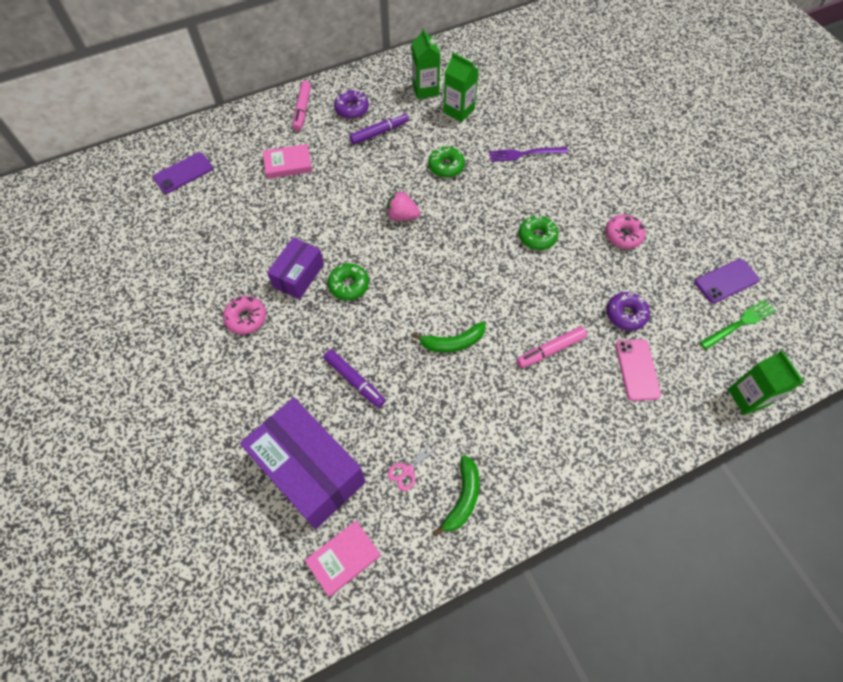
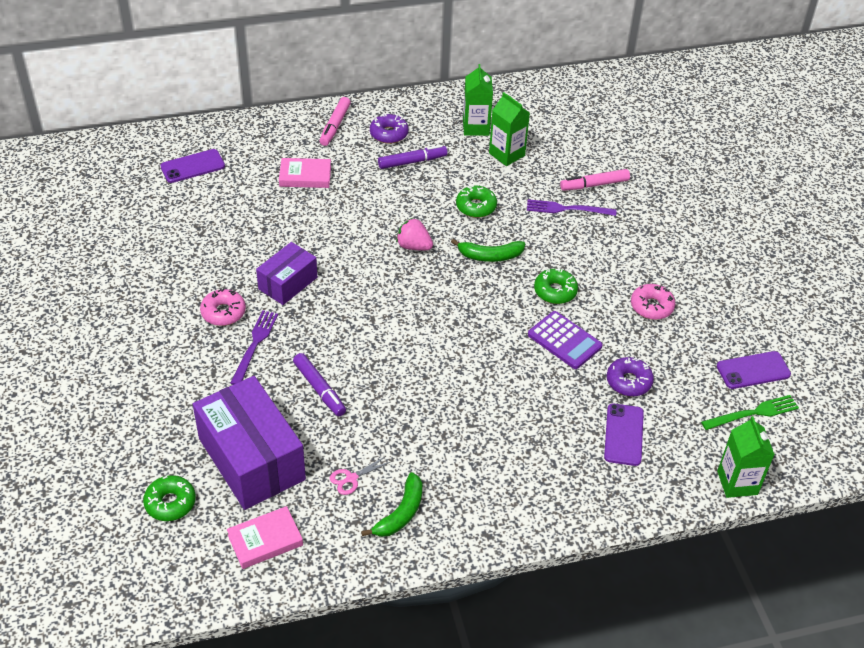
camera: 10 degrees right, 15 degrees down
green donut [328,263,369,300] -> green donut moved to [143,475,196,521]
green banana [412,321,486,353] -> green banana moved to [451,239,525,262]
pink marker [516,327,587,368] -> pink marker moved to [560,169,630,191]
pink phone [616,339,661,401] -> purple phone [604,403,644,466]
none -> purple fork [230,310,278,385]
none -> purple calculator [528,311,603,369]

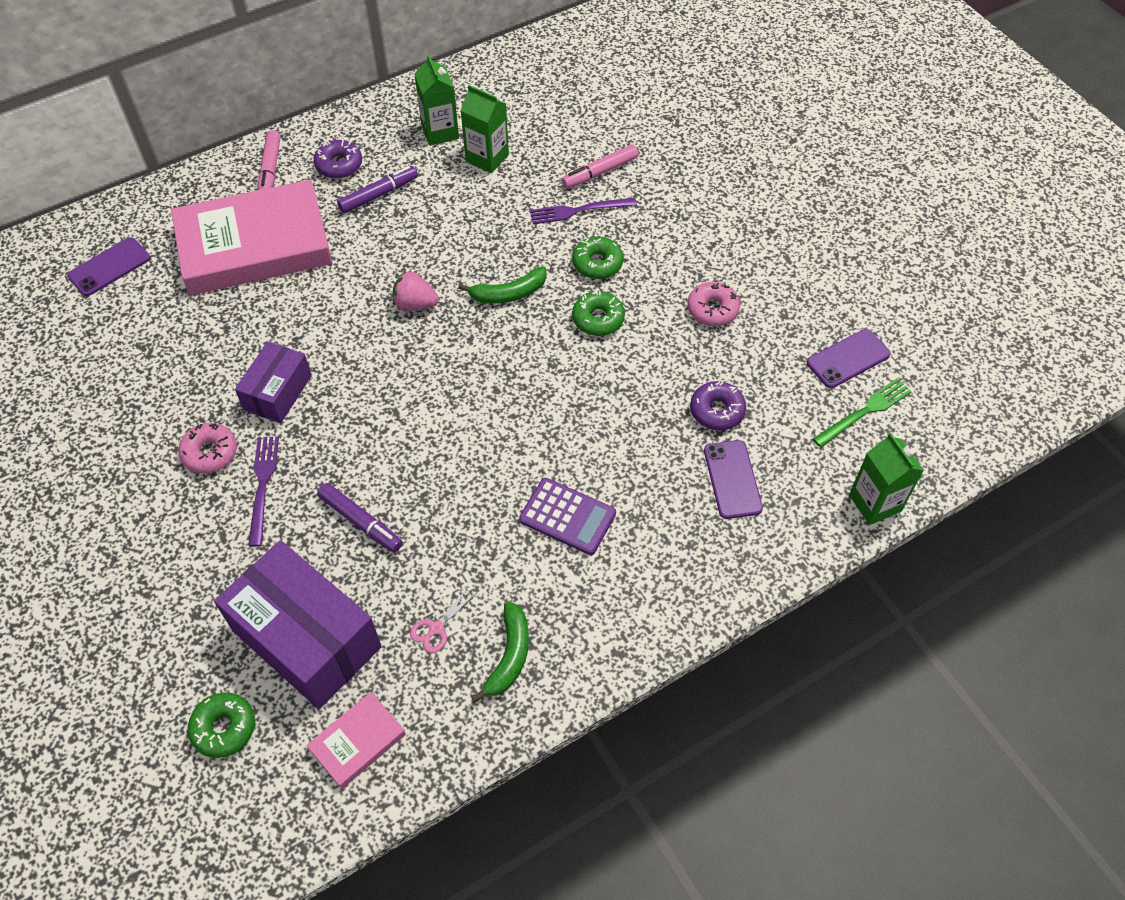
camera: 15 degrees left, 10 degrees up
pink book [279,158,331,188] -> pink book [171,179,333,295], size x2.28
green donut [456,185,497,218] -> green donut moved to [572,236,623,279]
purple calculator [528,311,603,369] -> purple calculator moved to [519,478,616,555]

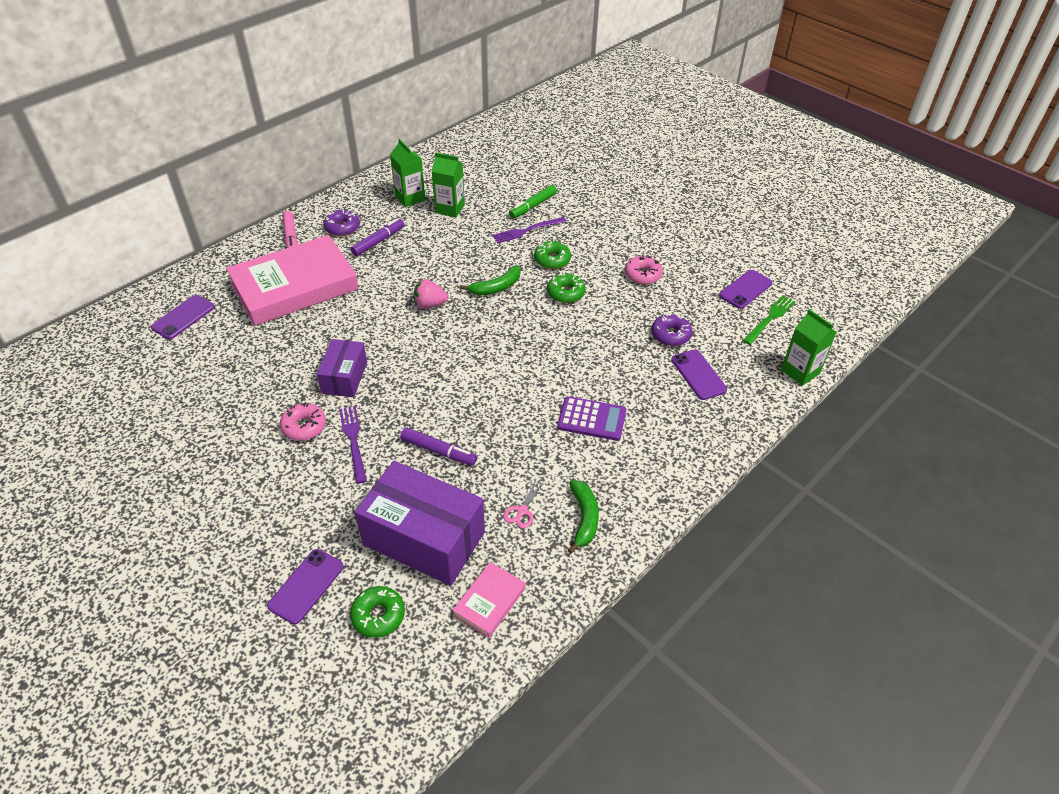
camera: 15 degrees left, 10 degrees down
pink marker [561,144,639,189] -> green marker [509,185,557,219]
none -> purple phone [267,549,344,625]

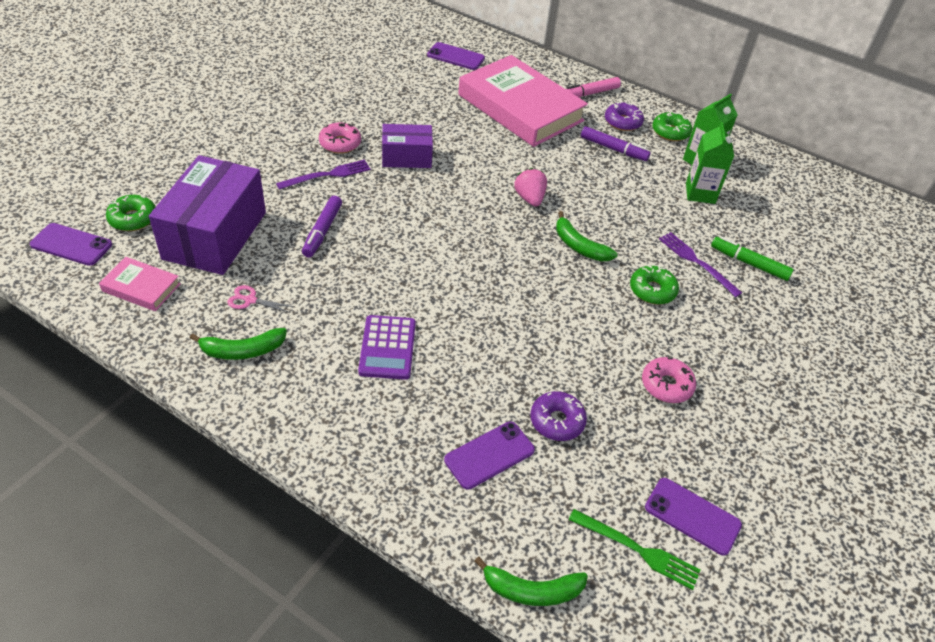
camera: 75 degrees right, 0 degrees up
purple phone [267,549,344,625] -> purple phone moved to [30,223,112,266]
green donut [547,273,586,303] -> green donut moved to [652,112,692,141]
green carton [781,309,837,386] -> green banana [474,556,588,606]

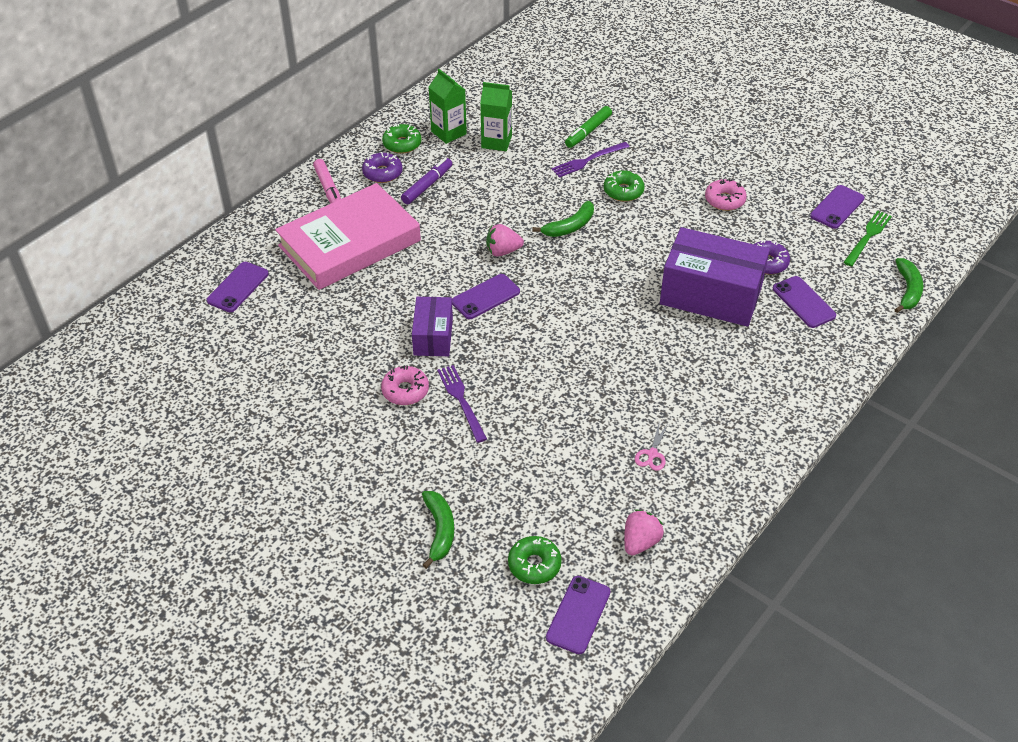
camera: 80 degrees left, 0 degrees up
pink book [99,257,181,311] -> pink strawberry [624,509,664,556]
purple box [149,155,266,275] -> purple box moved to [660,227,770,327]
green banana [190,328,287,360] -> green banana moved to [422,491,454,569]
purple marker [302,196,342,258] -> none
purple calculator [358,315,416,380] -> none
none -> purple phone [452,274,520,319]

